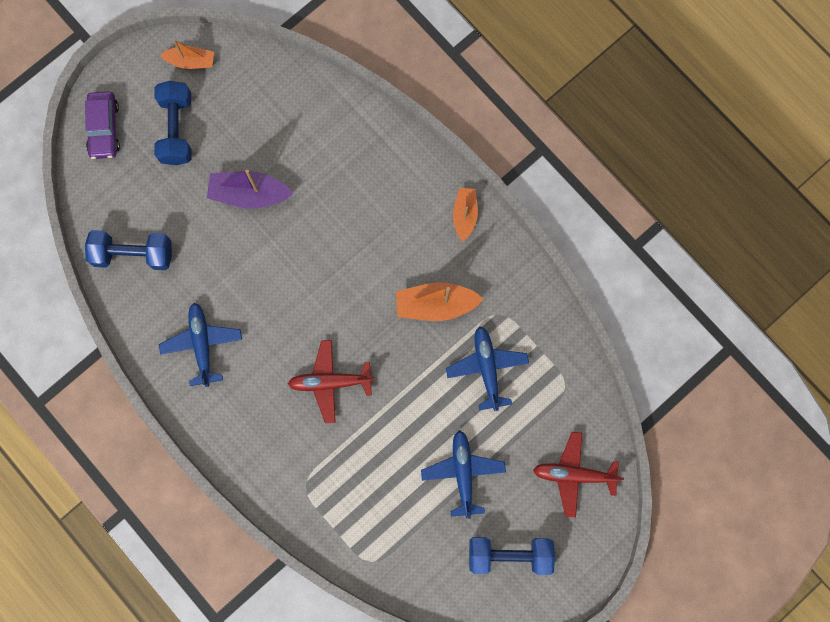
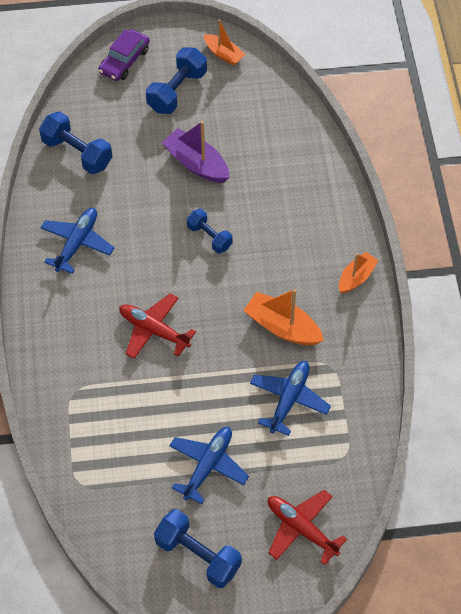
camera: 35 degrees right, 20 degrees down
none -> blue dumbbell [187,209,233,253]

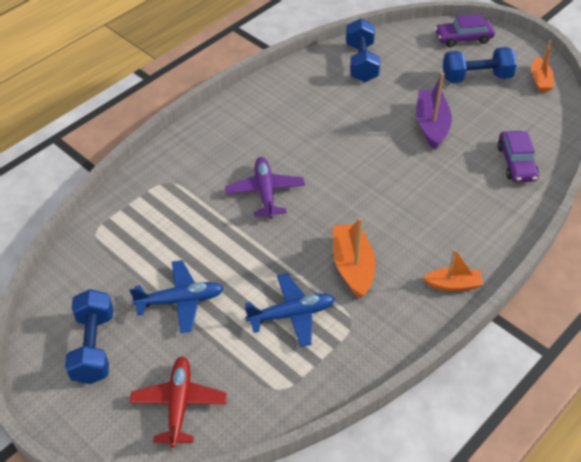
camera: 50 degrees right, 10 degrees down
blue plane [41,208,114,274] -> none
red plane [119,293,196,359] -> purple plane [226,157,305,219]
blue dumbbell [187,209,233,253] -> none
none -> purple car [497,131,539,182]

